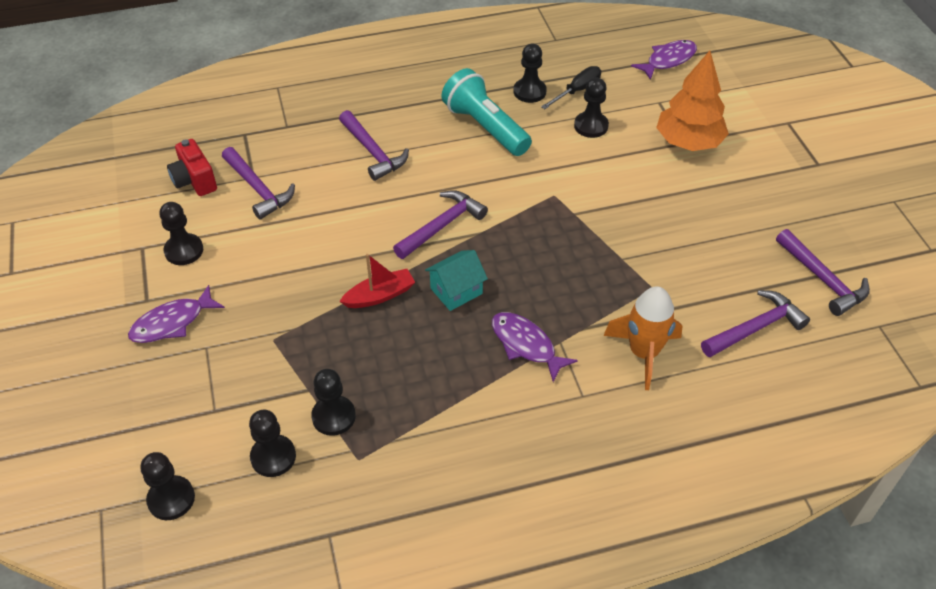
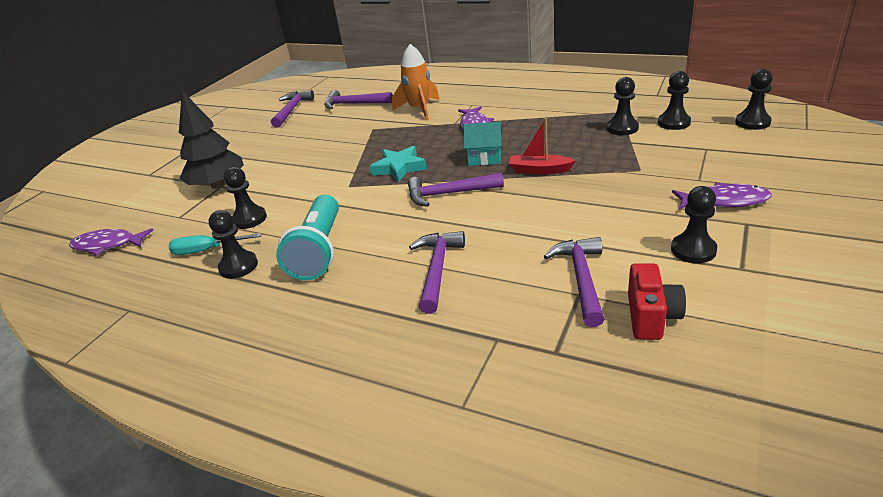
camera: 135 degrees left, 15 degrees down
black screwdriver [541,66,601,109] -> turquoise screwdriver [169,233,262,255]
orange tree [656,51,729,151] -> black tree [179,91,244,189]
none -> turquoise star [369,146,427,182]

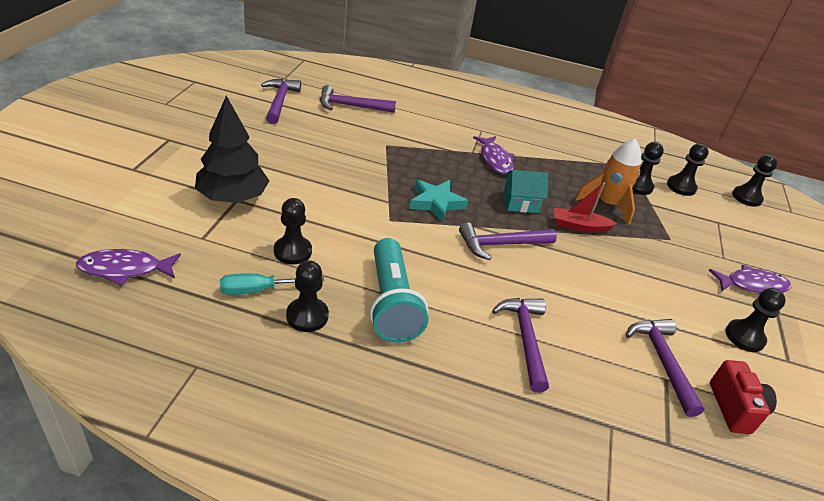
camera: 20 degrees left, 5 degrees up
orange rocket [392,44,440,120] -> orange rocket moved to [575,138,641,225]

